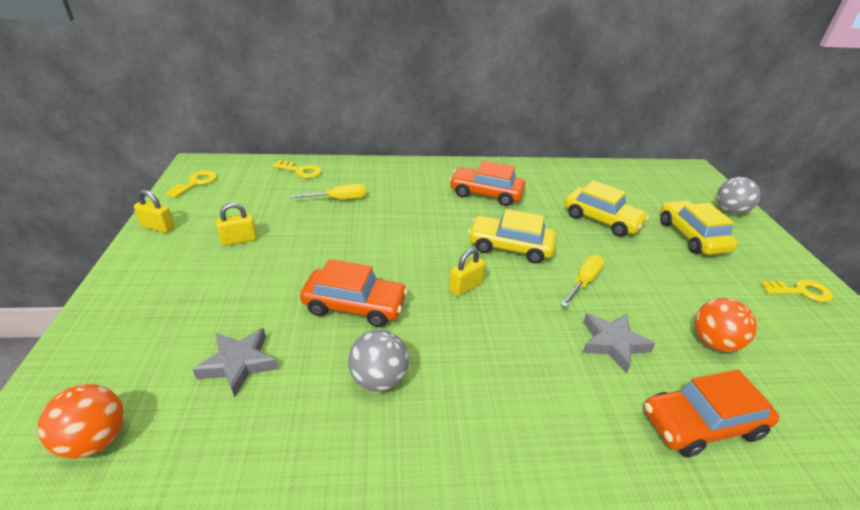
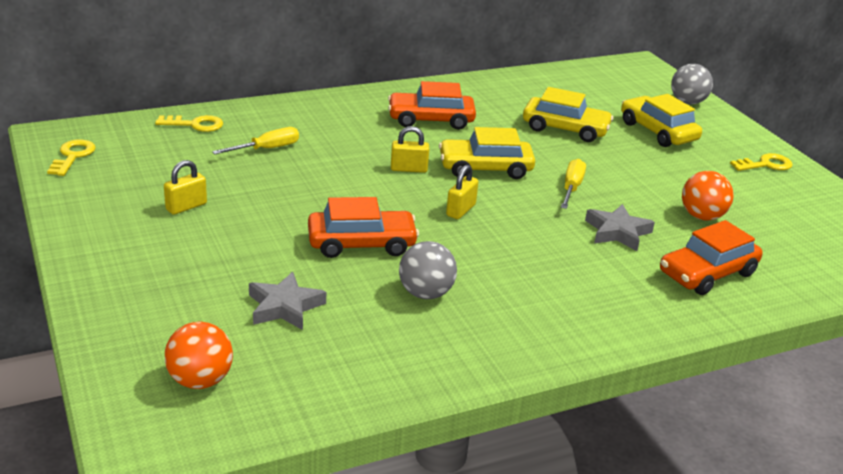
camera: 20 degrees left, 5 degrees down
yellow padlock [134,190,175,233] -> yellow padlock moved to [391,126,429,173]

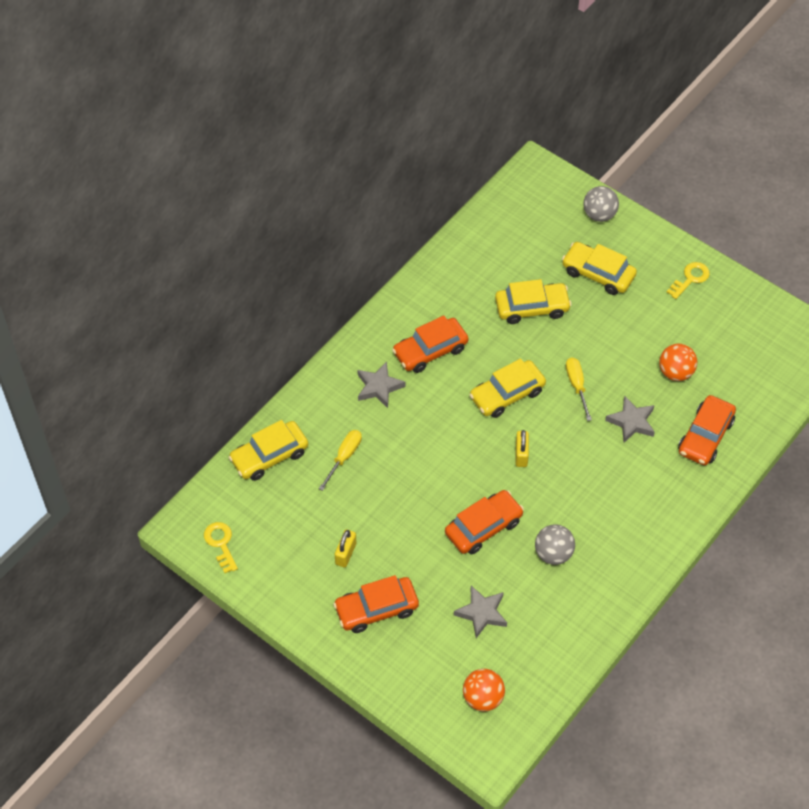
camera: 25 degrees left, 25 degrees up
yellow key [155,115,223,132] -> yellow car [229,420,308,481]
yellow padlock [391,126,429,173] -> none
none -> orange car [333,575,419,633]
none -> grey star [358,361,405,408]

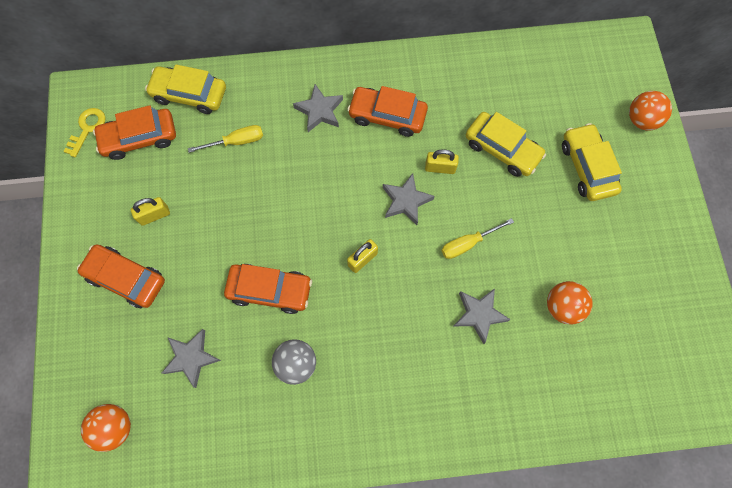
camera: 45 degrees right, 15 degrees up
yellow car [469,358,546,418] -> grey star [383,173,435,225]
yellow screwdriver [566,357,592,421] -> yellow screwdriver turned 150 degrees counterclockwise [442,218,514,259]
grey ball [583,186,619,222] -> orange ball [629,91,672,131]
yellow key [667,262,710,299] -> none
orange car [678,395,736,465] -> orange car moved to [93,105,176,160]
none -> yellow padlock [425,149,459,174]

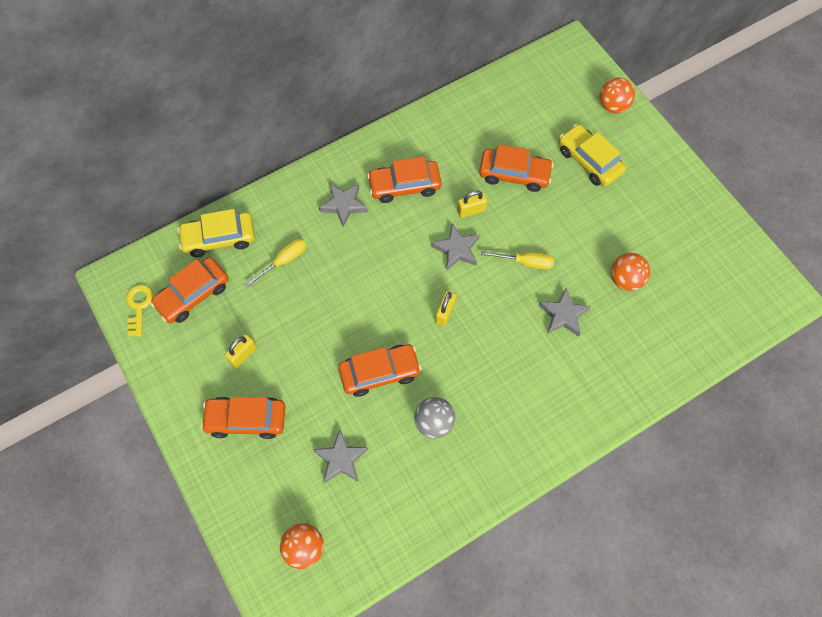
camera: 25 degrees left, 5 degrees down
yellow screwdriver [442,218,514,259] -> yellow screwdriver turned 120 degrees counterclockwise [481,251,554,269]
yellow car [466,112,546,177] -> orange car [479,144,554,192]

